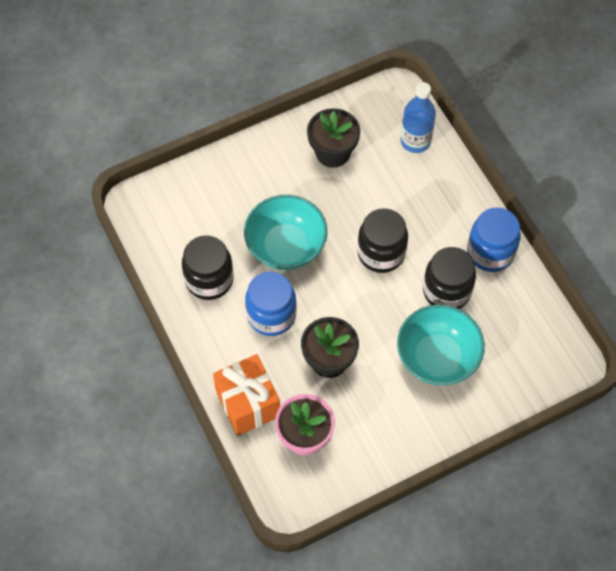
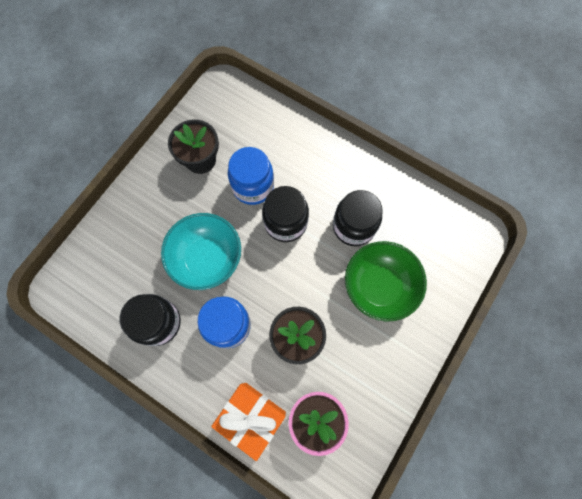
camera: 30 degrees left, 10 degrees up
turquoise bowl [397,304,485,386] -> green bowl [345,241,427,321]
blue bottle [401,82,436,153] -> none
blue jar [467,207,521,272] -> blue jar moved to [228,147,274,205]

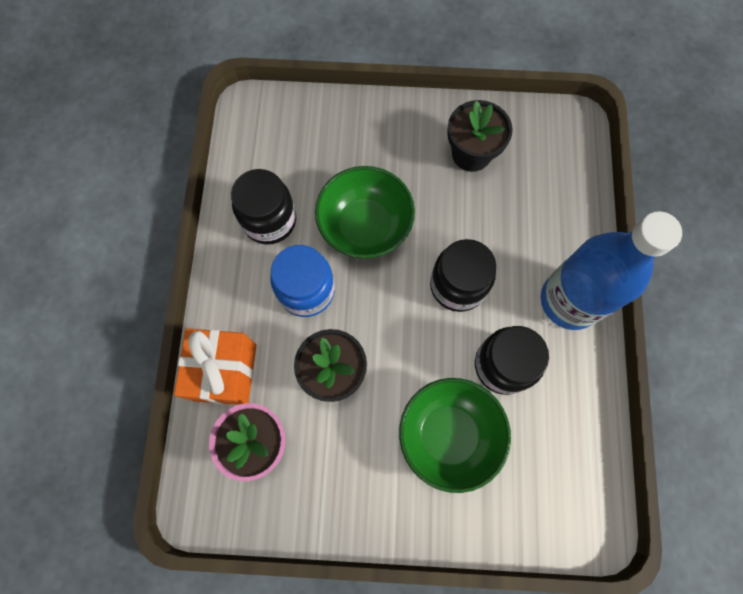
camera: 60 degrees right, 0 degrees up
turquoise bowl [161,213,241,290] -> green bowl [315,166,415,259]
blue jar [228,147,274,205] -> none
none -> blue bottle [541,211,682,330]

